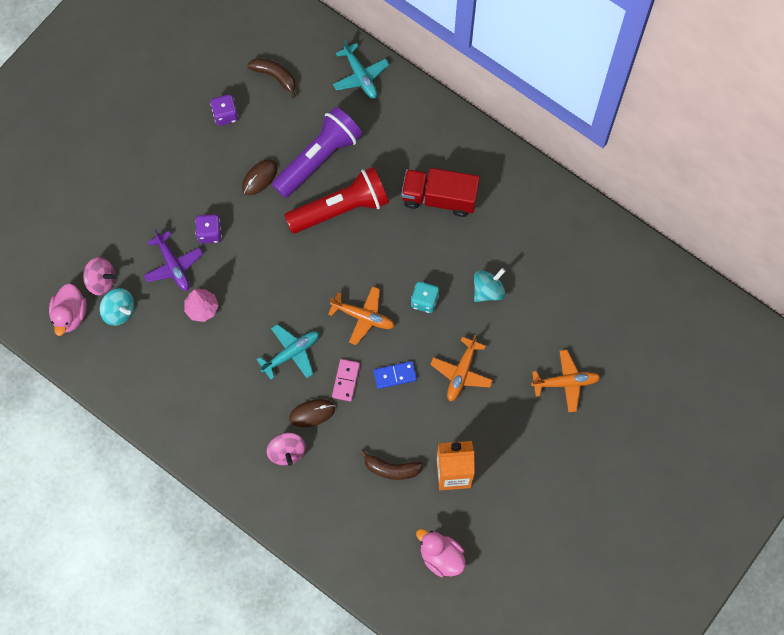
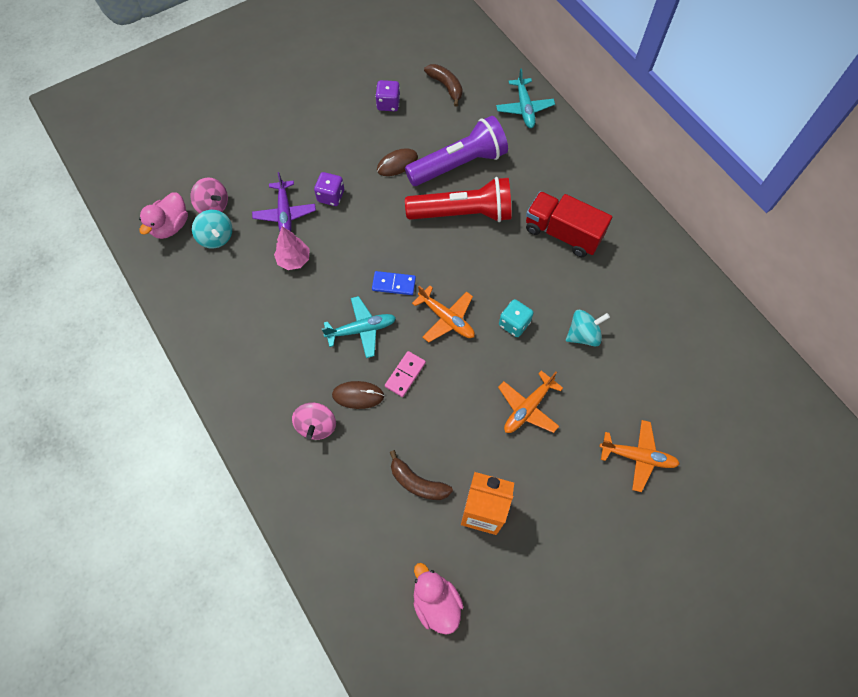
camera: 20 degrees right, 5 degrees down
blue domino [373,361,417,389] -> blue domino moved to [372,271,416,295]

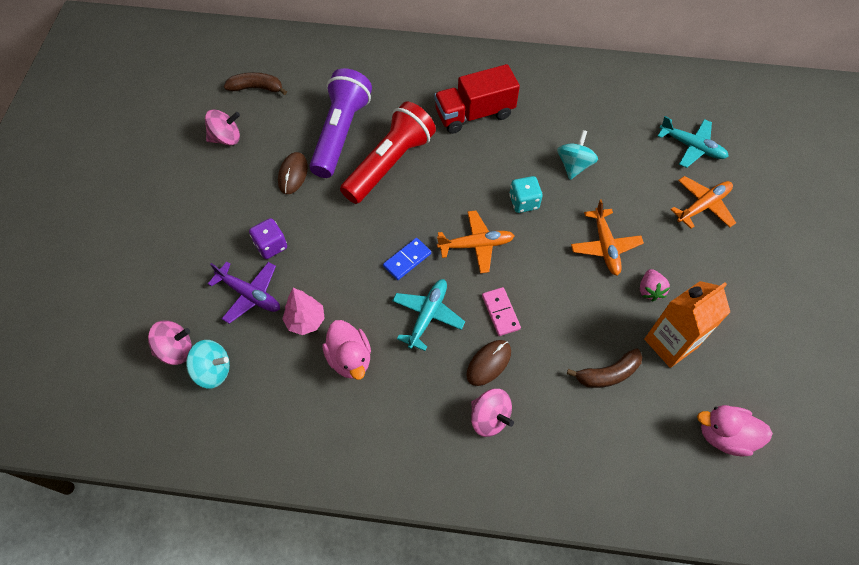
camera: 50 degrees left, 5 degrees down
pink duck [139,193,188,239] -> pink duck moved to [322,320,371,380]
purple dice [375,80,400,111] -> pink spinning top [205,109,240,145]
turquoise plane [496,68,555,128] -> turquoise plane moved to [658,116,729,168]
none -> pink strawberry [640,269,670,301]

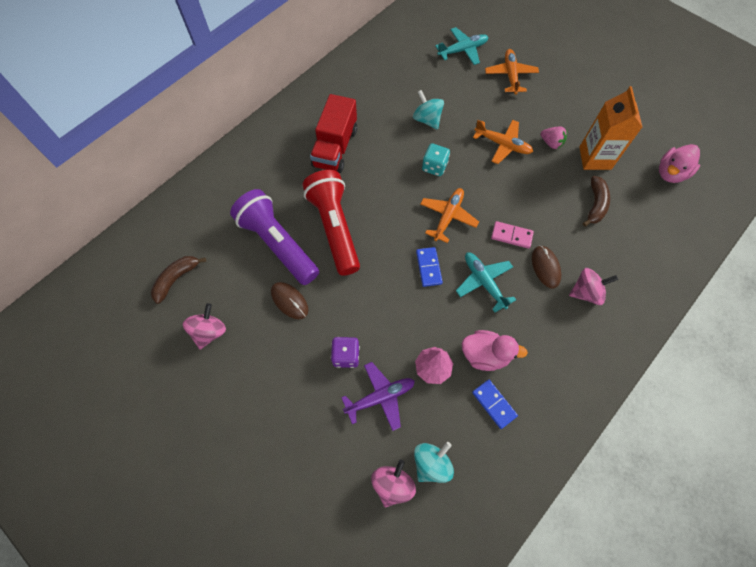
camera: 55 degrees left, 5 degrees up
none -> blue domino [472,380,518,429]

